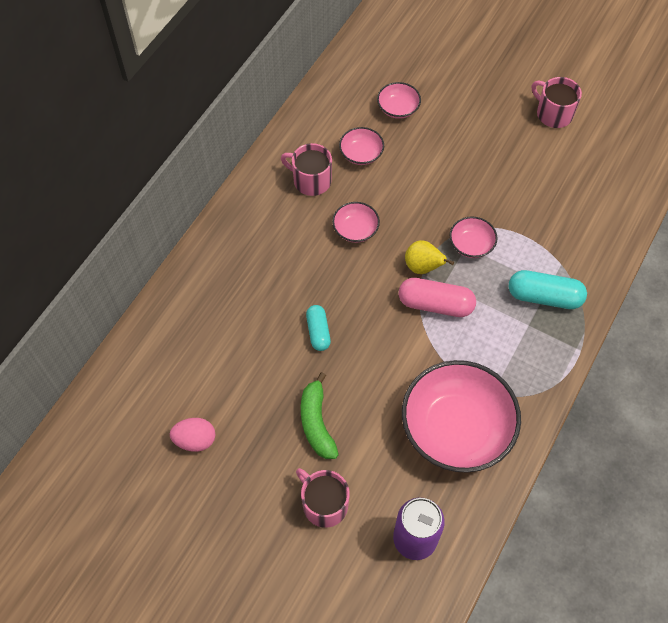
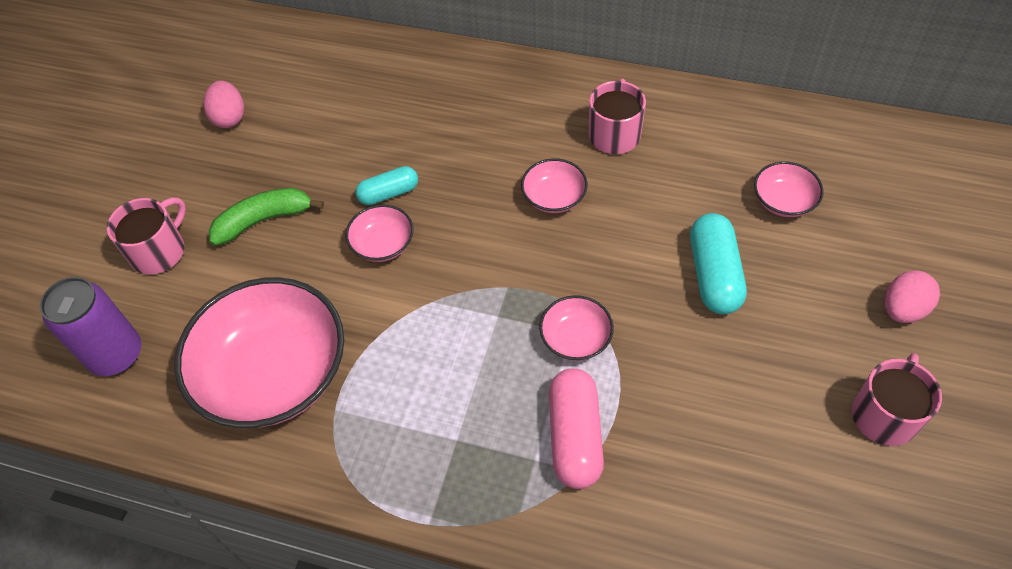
camera: 80 degrees right, 5 degrees down
pink bowl [339,127,384,165] -> pink bowl moved to [346,204,414,262]
pink capsule [399,278,476,317] -> pink capsule moved to [549,368,604,489]
yellow pear [405,240,454,274] -> none
turquoise capsule [509,270,587,309] -> turquoise capsule moved to [690,213,747,314]
none -> pink egg [884,270,940,323]

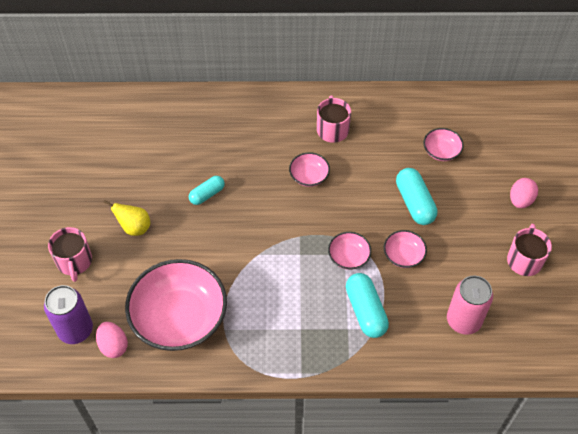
camera: 20 degrees left, 0 degrees up
pink mug [107,197,186,275] -> pink mug turned 150 degrees clockwise [48,227,92,282]
pink egg [203,81,244,128] -> pink egg moved to [96,322,128,358]
green banana [209,188,324,246] -> yellow pear [103,200,150,236]
pink bowl [346,204,414,262] -> pink bowl moved to [384,230,427,268]
pink capsule [549,368,604,489] -> turquoise capsule [346,273,389,338]
none -> pink can [447,276,493,335]

